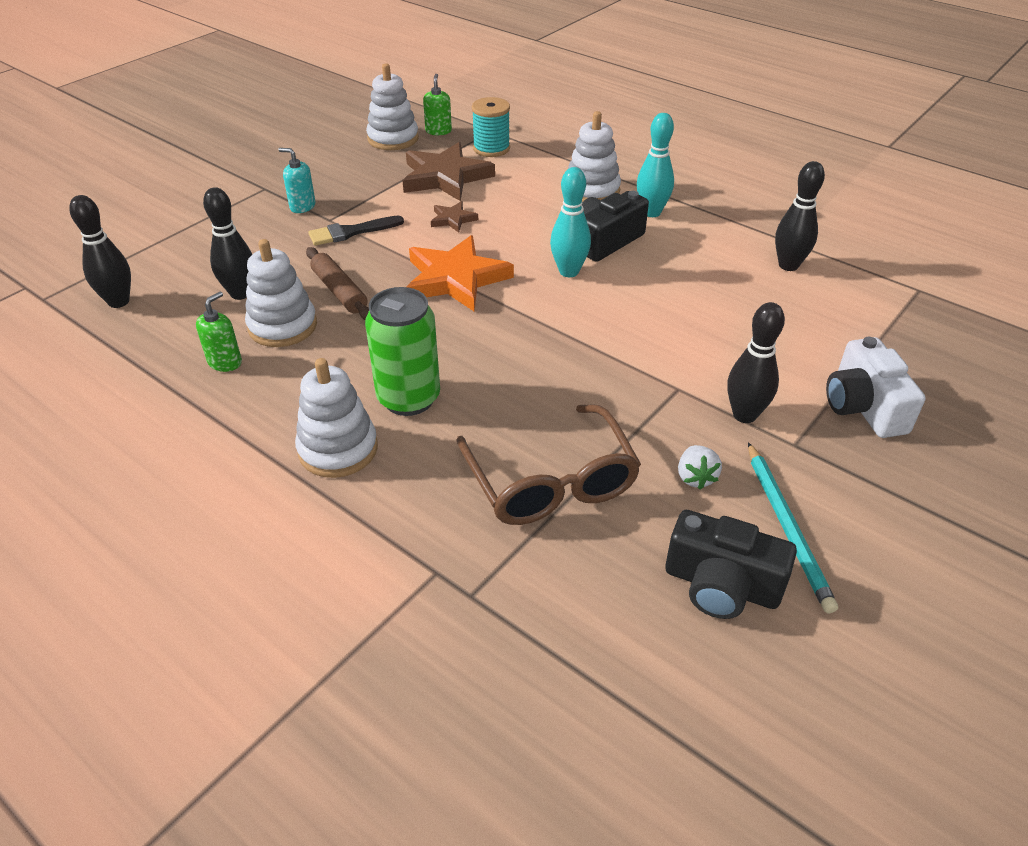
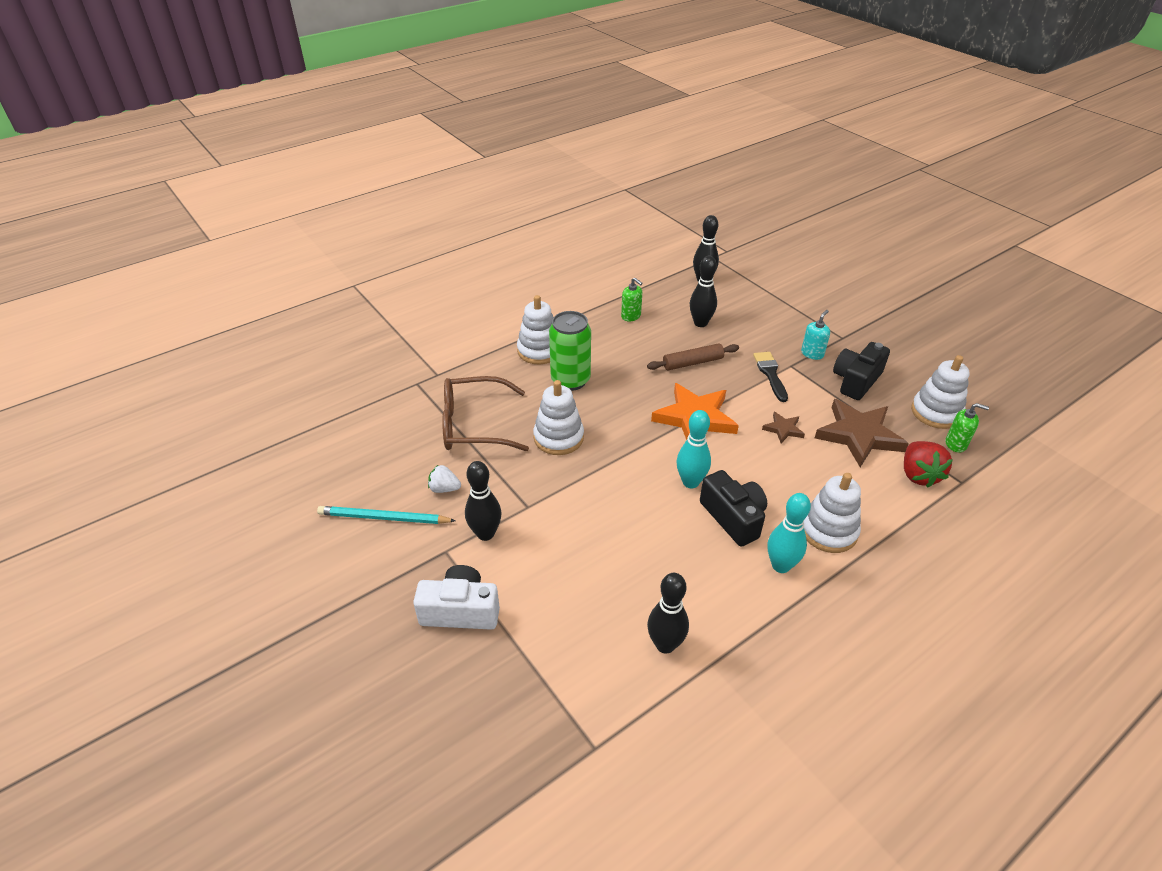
camera: 105 degrees right, 0 degrees up
white stacking toy [245,239,317,347] -> white stacking toy moved to [533,380,584,455]
turquoise spool [472,97,510,157] -> red strawberry [904,441,953,488]
black camera [665,510,797,619] -> black camera moved to [833,342,890,400]

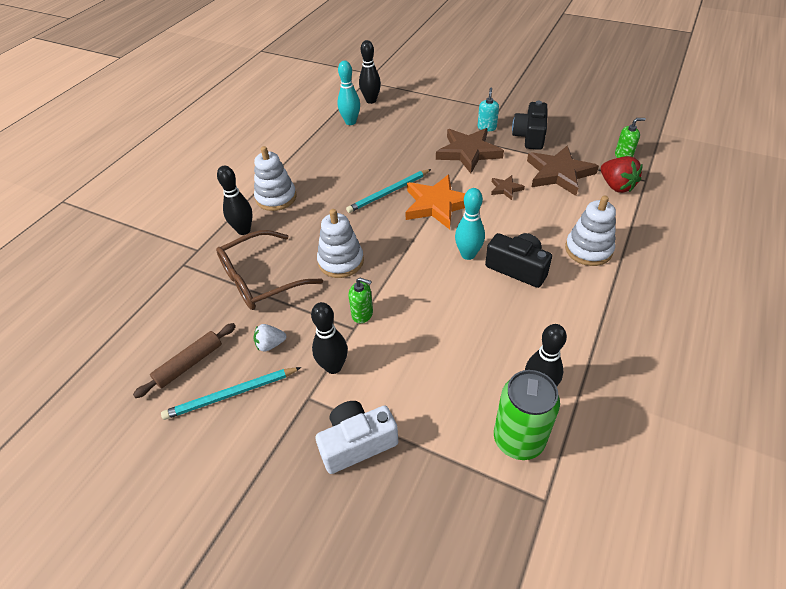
camera: 25 degrees left, 5 degrees up
green can [549,311,591,391] -> green can moved to [494,370,560,460]
green soap dispenser [621,278,642,322] -> green soap dispenser moved to [348,278,373,324]
brown rolling pin [647,343,739,370] -> brown rolling pin moved to [133,323,236,398]
black bowling pin [690,256,717,327] -> black bowling pin moved to [217,166,253,235]
black brush [753,352,788,402] -> brown star [436,128,504,173]
turquoise bowling pin [768,493,811,573] -> turquoise bowling pin moved to [337,61,360,125]
white stacking toy [911,355,970,429] -> none
none -> turquoise pencil [346,169,431,213]

